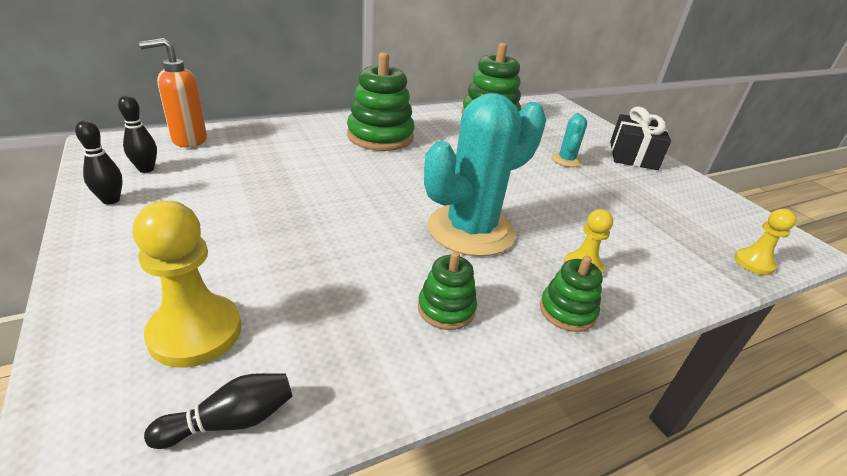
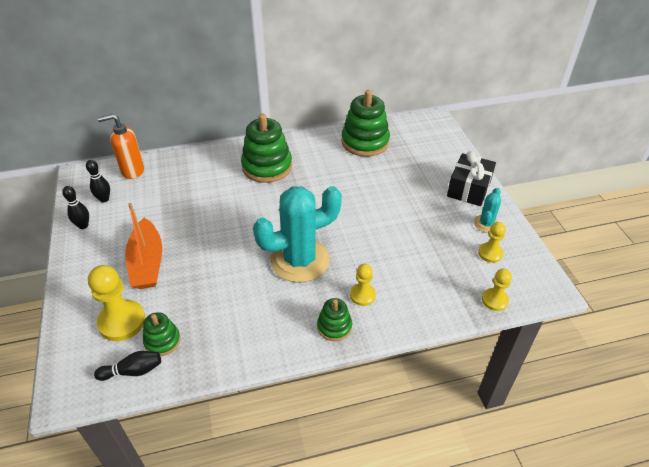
camera: 15 degrees right, 10 degrees up
green stacking toy [418,251,477,330] -> green stacking toy moved to [143,312,180,356]
turquoise cactus [552,113,587,167] -> turquoise cactus moved to [474,188,501,233]
none -> orange boat [125,203,162,289]
none -> yellow pawn [478,222,506,263]

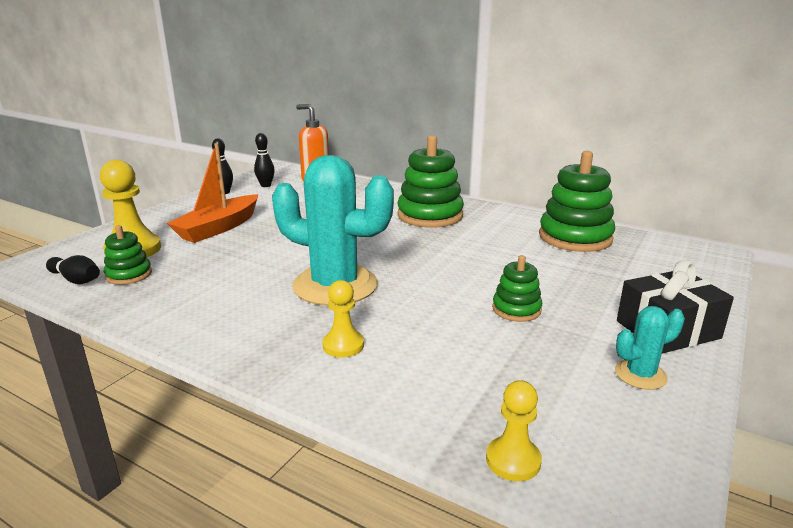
camera: 45 degrees right, 20 degrees down
green stacking toy [317,298,352,341] -> green stacking toy moved to [492,255,542,322]
yellow pawn [478,222,506,263] -> none

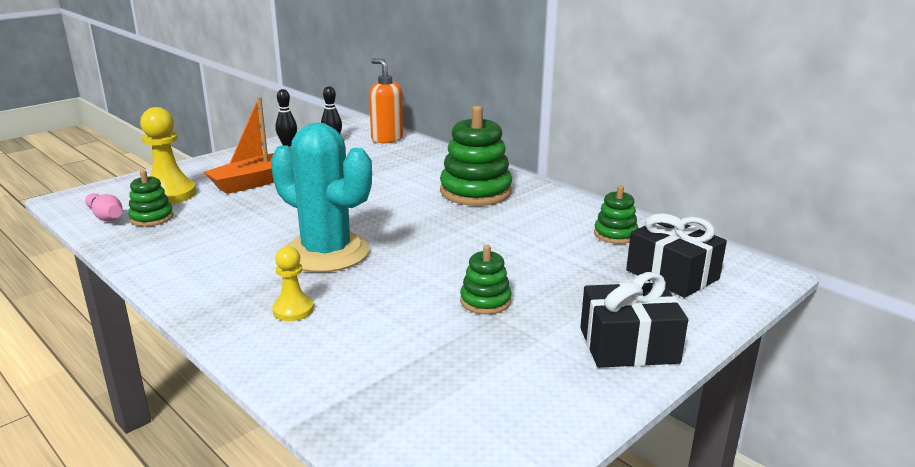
camera: 15 degrees right, 0 degrees up
black bowling pin [46,255,100,284] -> pink bowling pin [85,193,122,221]
yellow pawn [486,380,542,481] -> none
green stacking toy [539,151,615,252] -> green stacking toy [594,185,638,244], size x0.53
turquoise cactus [615,306,685,390] -> none
none -> black gift [626,213,727,298]

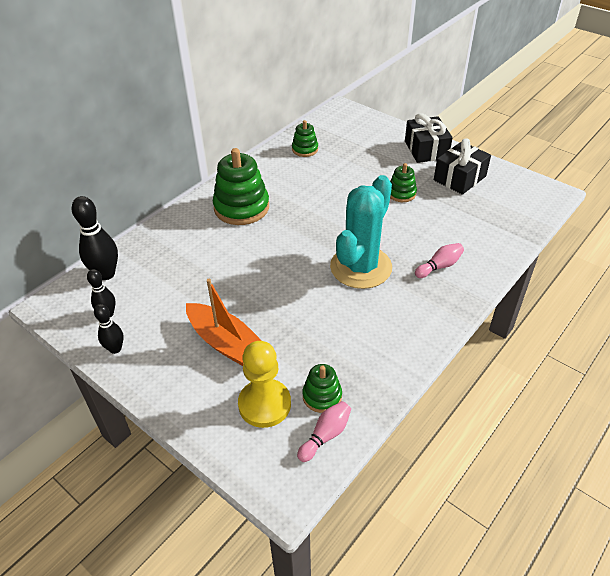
camera: 95 degrees left, 20 degrees up
yellow pawn [272,246,314,321] -> pink bowling pin [415,243,464,278]
orange soap dispenser [369,58,403,143] -> black bowling pin [72,196,118,280]
black gift [626,213,727,298] -> black gift moved to [434,138,491,195]

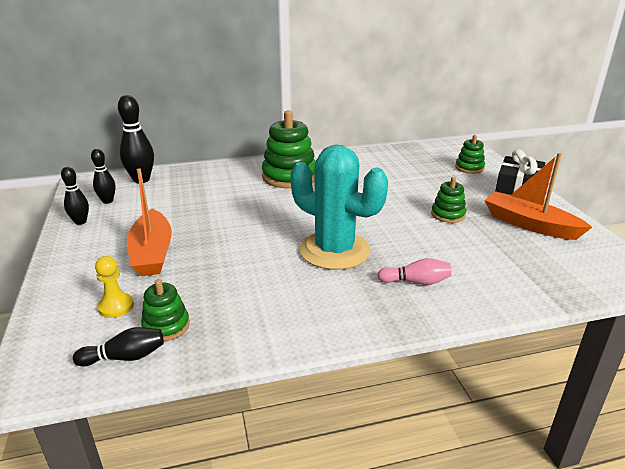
camera: 35 degrees right, 15 degrees down
yellow pawn [238,341,291,428] -> yellow pawn [95,256,134,318], size x0.58
green stacking toy [292,120,318,157] -> green stacking toy moved to [455,135,485,174]
pink bowling pin [297,401,351,462] -> black bowling pin [73,327,164,367]
turquoise cactus [330,175,392,289] -> turquoise cactus turned 60 degrees clockwise [291,145,388,270]
black gift [434,138,491,195] -> orange boat [484,153,592,240]

